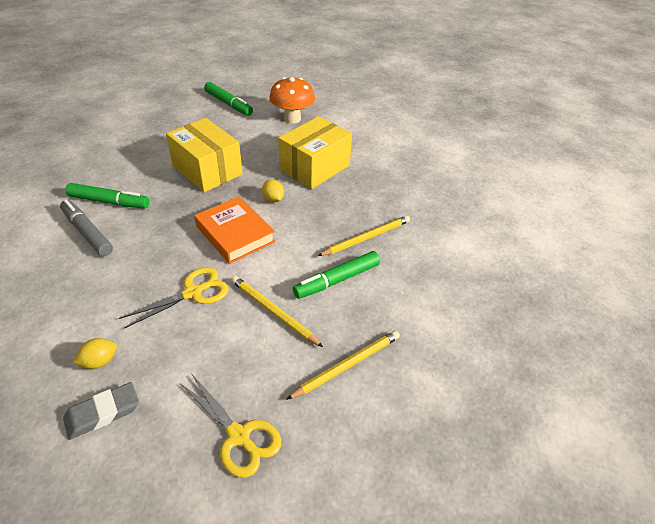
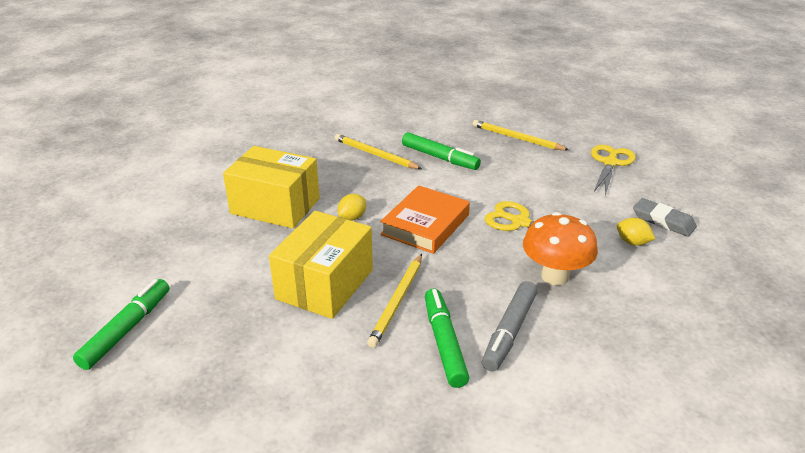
camera: 110 degrees left, 10 degrees down
yellow pencil [231,276,323,347] -> yellow pencil moved to [367,254,422,348]
orange mushroom [269,77,315,124] -> orange mushroom moved to [523,212,598,285]

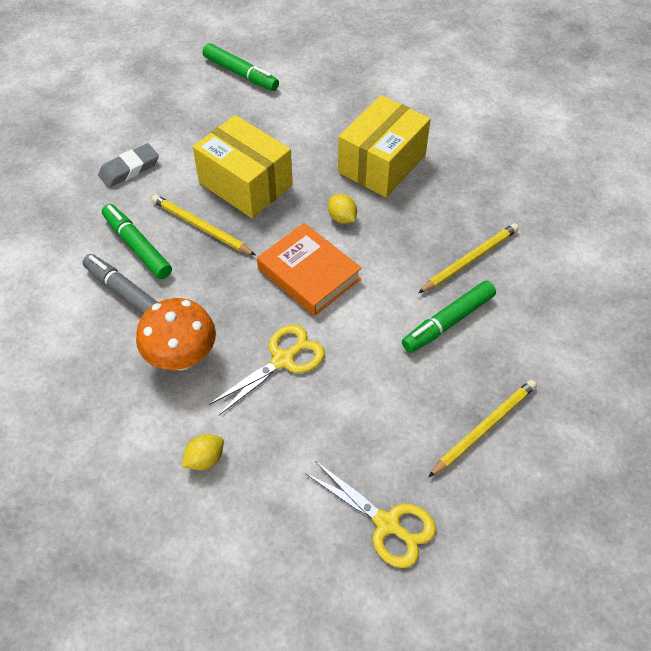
camera: 105 degrees right, 20 degrees up
green marker [425,289,469,388] -> green marker turned 135 degrees counterclockwise [102,204,172,279]
grey eraser [633,198,697,237] -> grey eraser moved to [98,143,159,188]

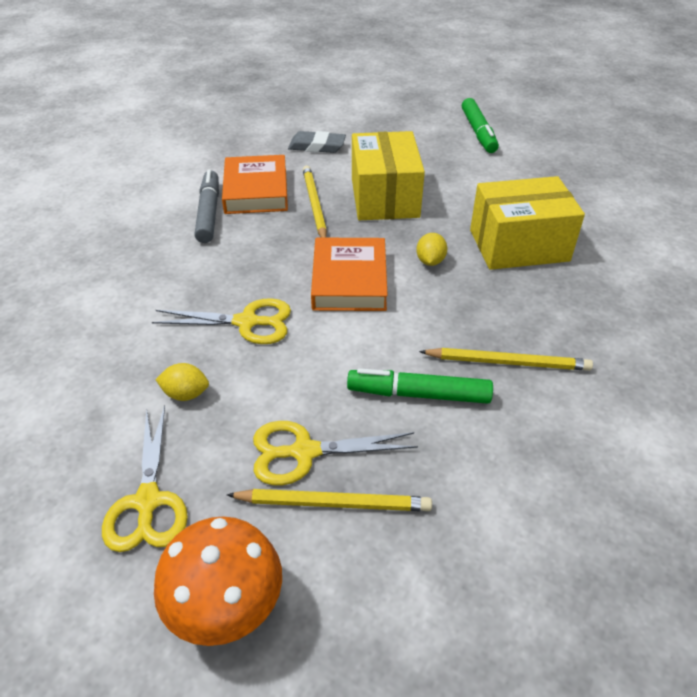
camera: 45 degrees right, 10 degrees down
green marker [102,204,172,279] -> orange book [222,155,288,214]
orange mushroom [136,298,216,371] -> orange mushroom moved to [154,516,282,646]
yellow lemon [182,434,224,470] -> yellow lemon moved to [155,363,209,401]
none -> yellow scissors [253,421,418,485]

